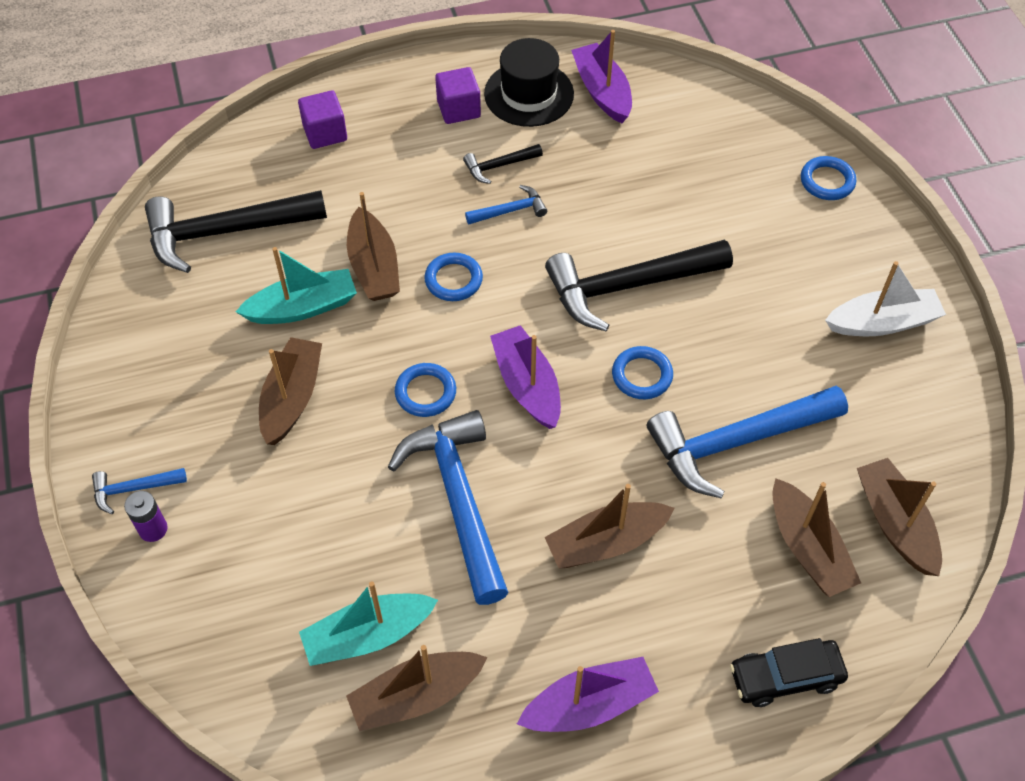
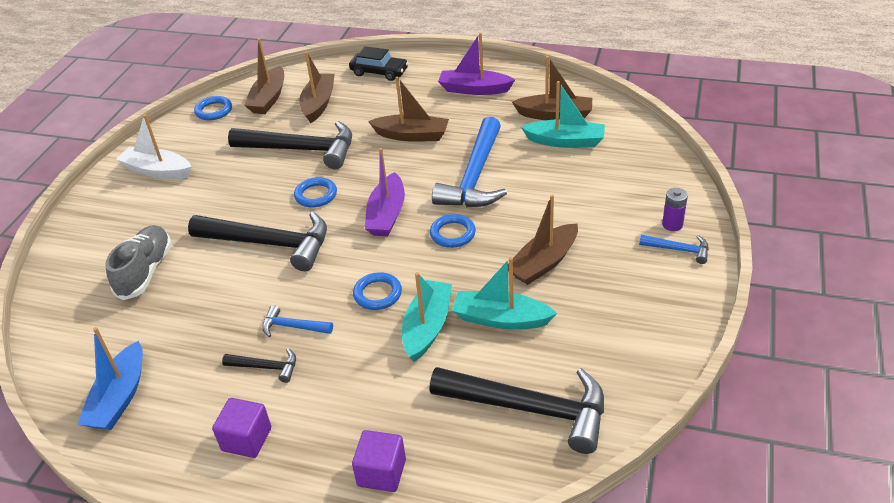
camera: 145 degrees left, 15 degrees down
brown boat [347,192,400,301] -> turquoise boat [402,272,452,362]
black hat [484,38,574,127] -> none
purple boat [571,30,632,123] -> blue boat [77,327,143,430]
blue hammer [647,386,848,498] -> black hammer [228,121,352,169]
blue ring [801,156,856,200] -> blue ring moved to [194,96,232,120]
none -> grey shoe [106,225,172,300]

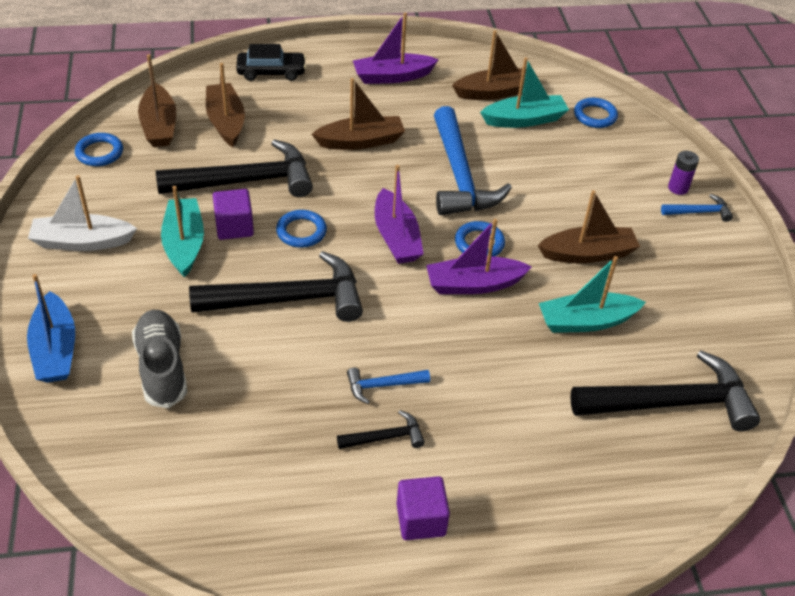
camera: 30 degrees left, 5 degrees up
blue boat [77,327,143,430] -> blue boat moved to [27,274,75,383]
purple cube [352,430,406,492] -> purple cube moved to [213,189,254,240]
blue ring [353,272,402,310] -> blue ring moved to [574,98,618,128]
turquoise boat [402,272,452,362] -> turquoise boat moved to [161,186,204,277]
brown boat [508,195,578,285] -> brown boat turned 120 degrees counterclockwise [538,190,640,263]
none -> purple boat [426,219,532,294]

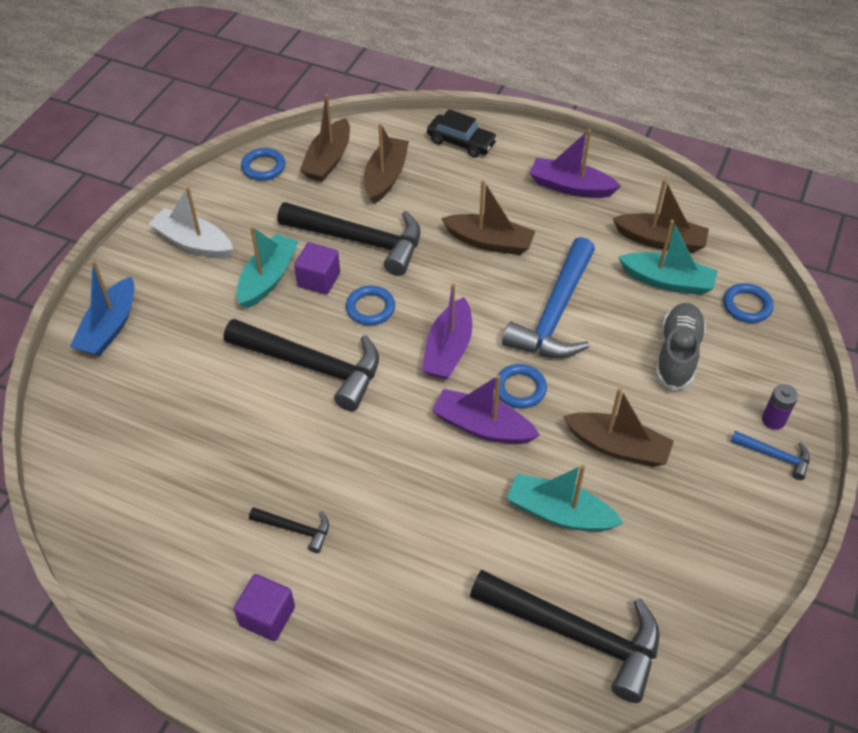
camera: 35 degrees right, 5 degrees up
grey shoe [132,310,187,408] -> grey shoe moved to [655,303,706,390]
blue hammer [347,368,430,404] -> none

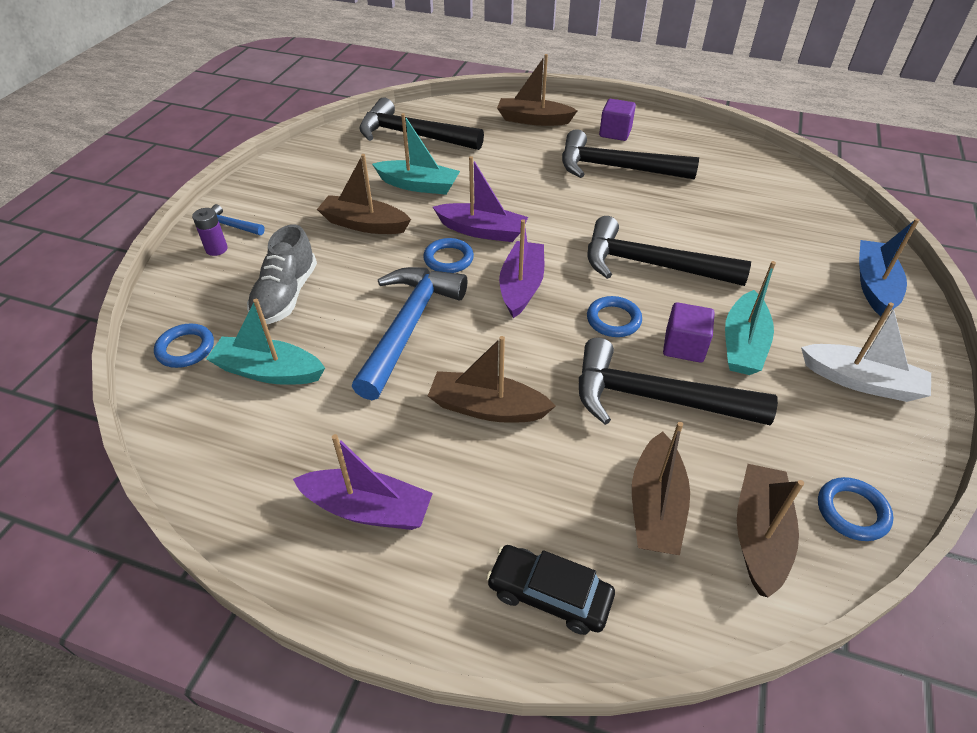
camera: 175 degrees right, 5 degrees down
black hammer [249,507,329,553] -> black hammer [562,129,699,179], size x2.20
brown boat [613,179,709,253] -> brown boat moved to [497,54,578,126]

